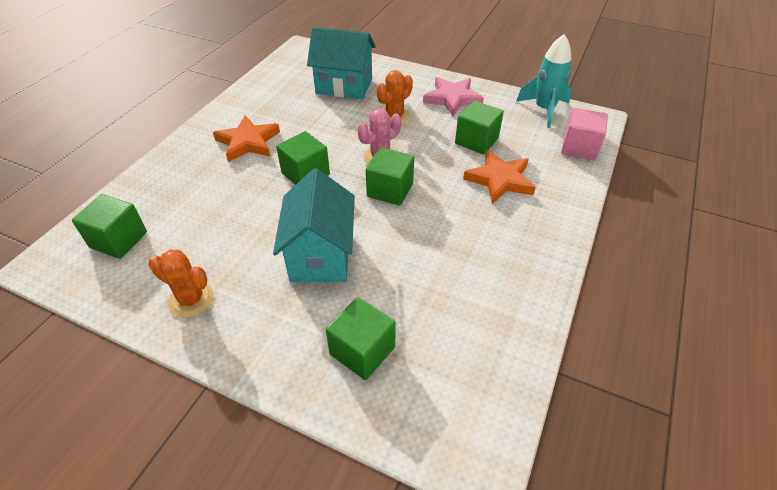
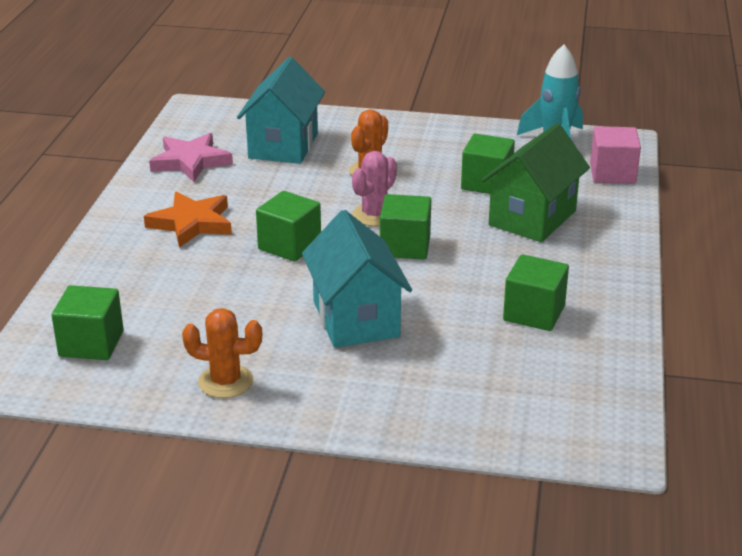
camera: 15 degrees left, 15 degrees down
turquoise house [307,27,376,99] -> turquoise house turned 75 degrees counterclockwise [237,57,325,164]
green cube [326,297,396,380] -> green cube moved to [503,254,569,331]
pink star [423,77,484,116] -> pink star moved to [149,133,233,182]
orange star [463,150,536,204] -> green house [481,123,590,242]

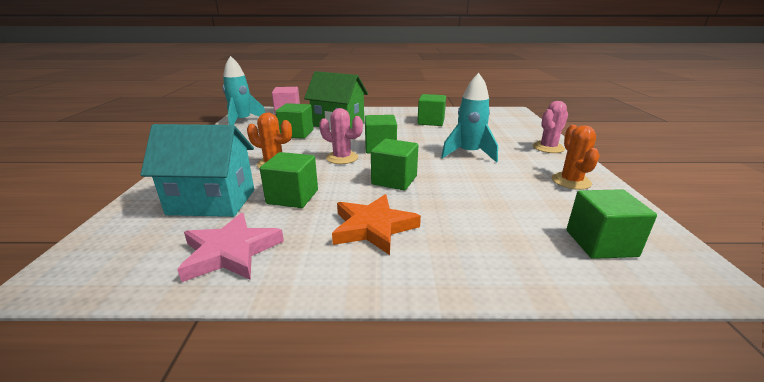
camera: 100 degrees left, 5 degrees down
turquoise house [302,210,412,348] -> turquoise rocket [441,73,498,163]
none -> green cube [260,152,318,208]
none -> pink cactus [533,101,568,153]

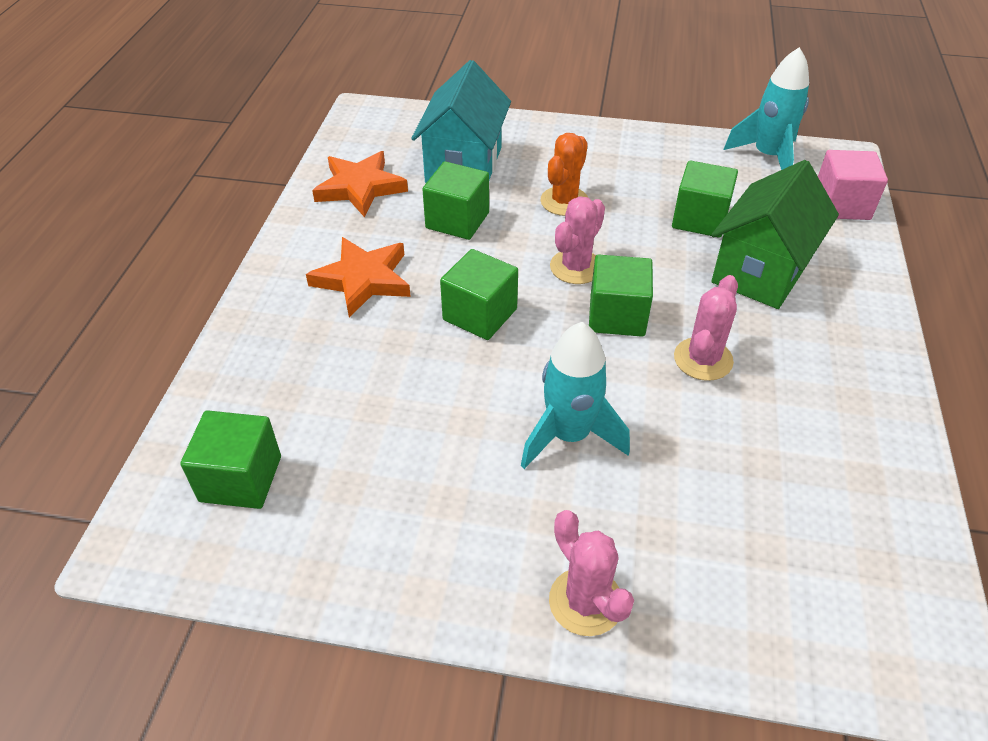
camera: 100 degrees right, 20 degrees up
pink star [177,212,284,282] -> orange star [312,151,408,217]
green cube [417,94,446,126] -> none
orange cactus [552,125,600,190] -> none
none -> pink cactus [674,275,738,381]

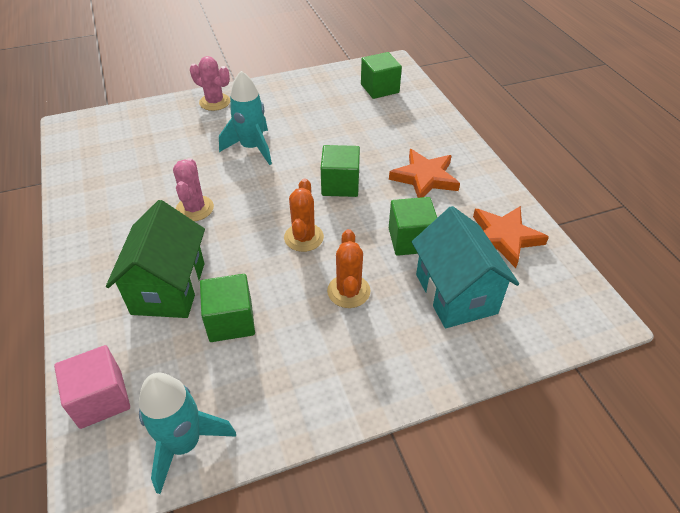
camera: 150 degrees right, 0 degrees up
pink cactus [550,196,605,284] -> orange cactus [284,178,324,252]
green cube [589,254,653,337] -> none

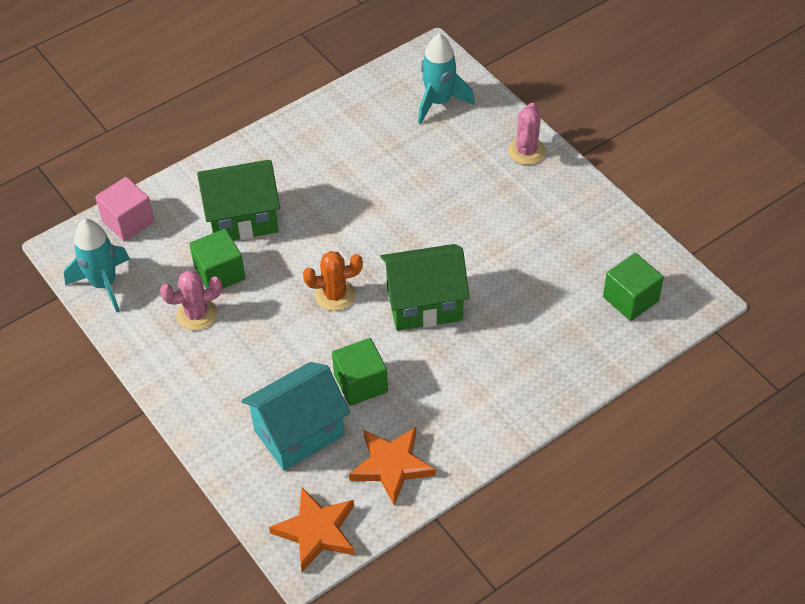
camera: 75 degrees right, 5 degrees up
pink cactus [173,158,214,221] -> pink cactus moved to [160,271,222,331]
turquoise rocket [219,71,272,165] -> turquoise rocket moved to [418,33,475,124]
green cube [321,145,360,197] -> green house [380,244,470,331]
orange cactus [327,229,371,308] -> none
orange star [389,149,460,198] -> orange star moved to [269,488,355,572]

